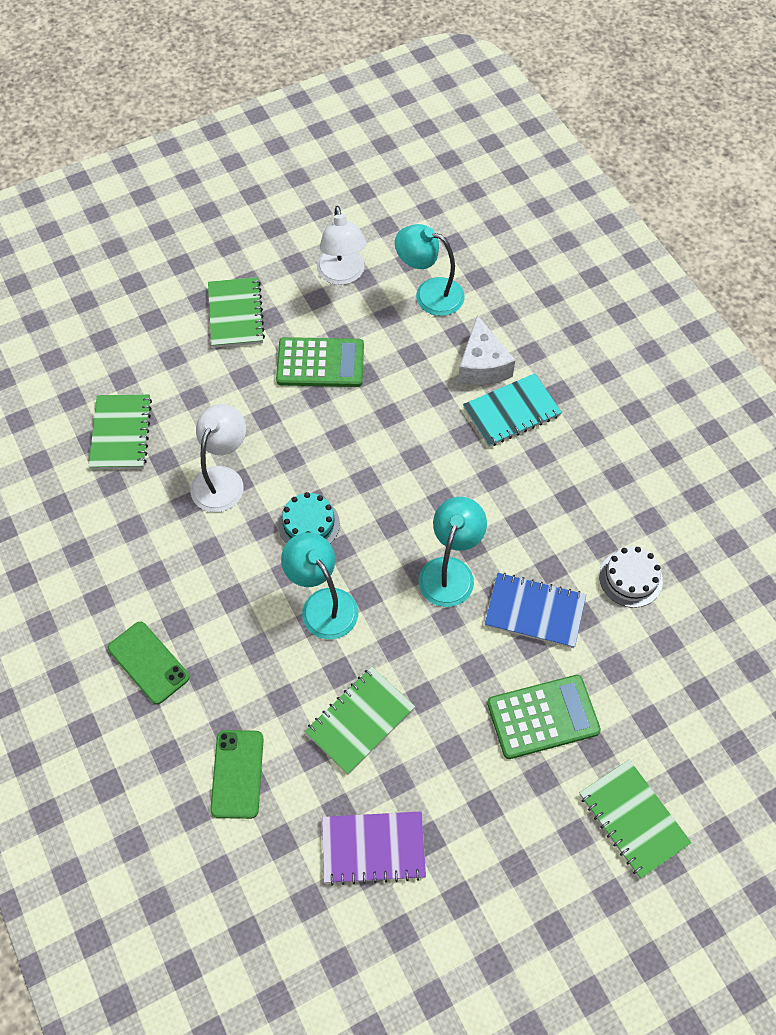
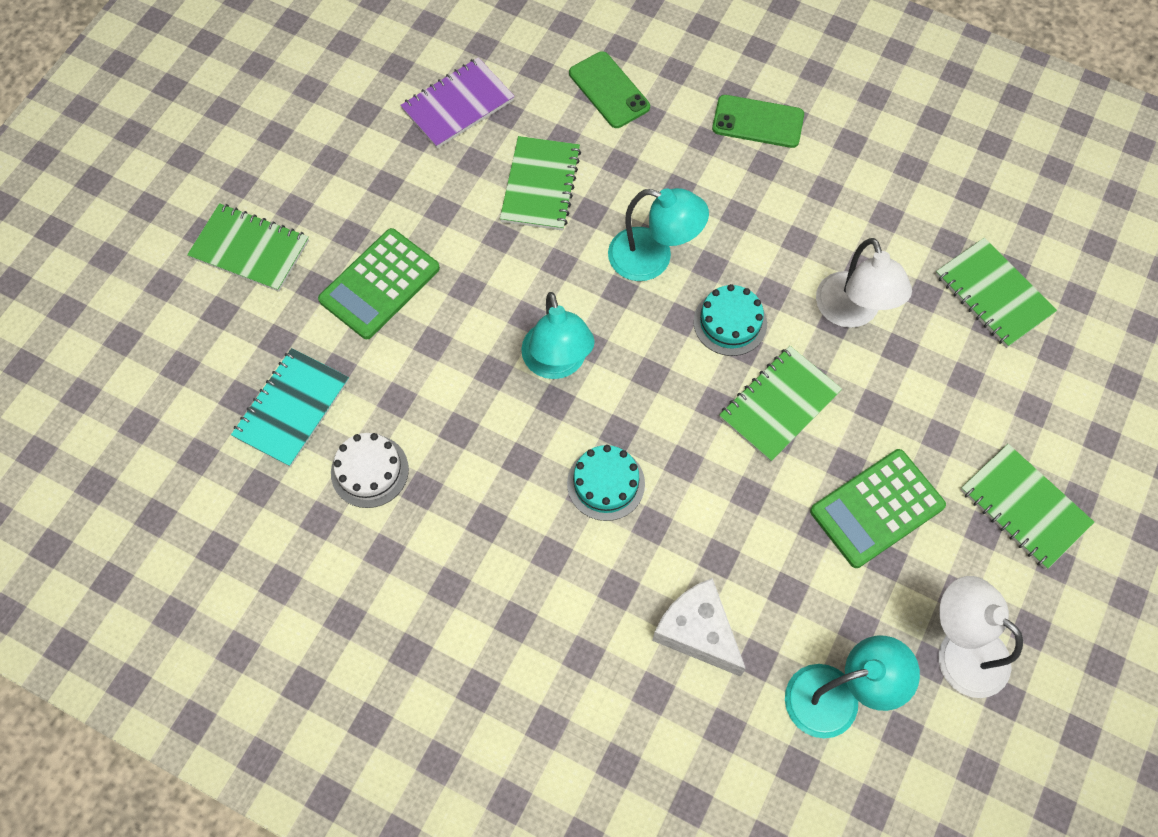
camera: 145 degrees right, 5 degrees up
turquoise notebook [463,373,562,447] -> turquoise notebook moved to [231,348,349,467]
blue notebook [485,573,586,648] -> none
none -> turquoise cake [567,445,645,521]
none -> green notebook [719,346,842,462]

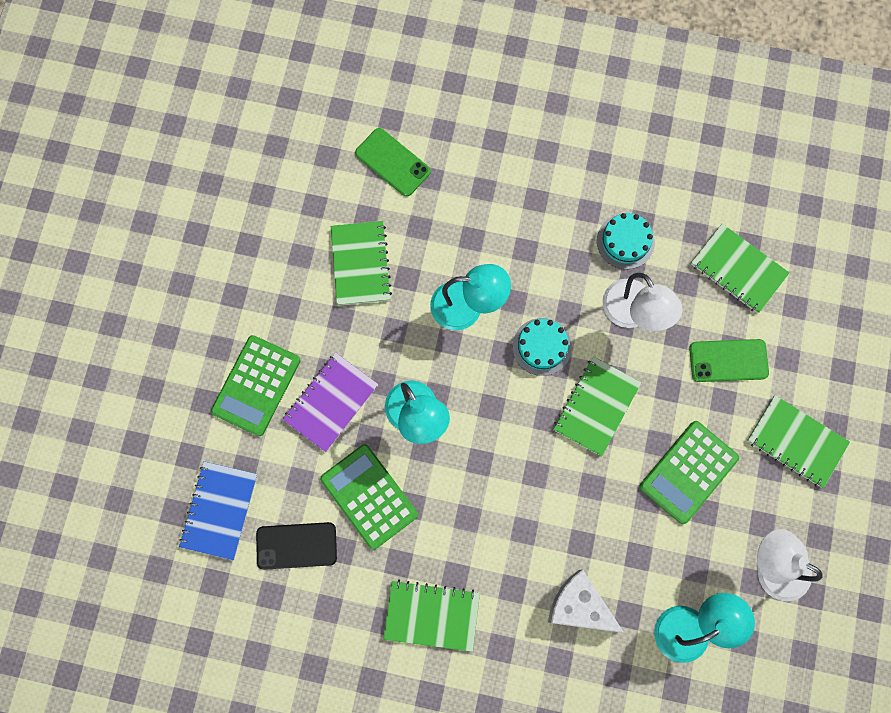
camera: 15 degrees left, 10 degrees up
green notebook [187,203,309,292] -> green notebook moved to [383,580,480,652]
turquoise notebook [231,348,349,467] -> blue notebook [179,461,257,560]
white cake [331,433,409,508] -> black phone [256,522,337,570]
purple notebook [400,57,515,148] -> purple notebook moved to [283,352,378,452]
turquoise cake [567,445,645,521] -> turquoise cake moved to [597,213,655,269]
green phone [712,95,804,148] -> green phone moved to [689,339,769,382]
none -> green calculator [320,444,418,550]

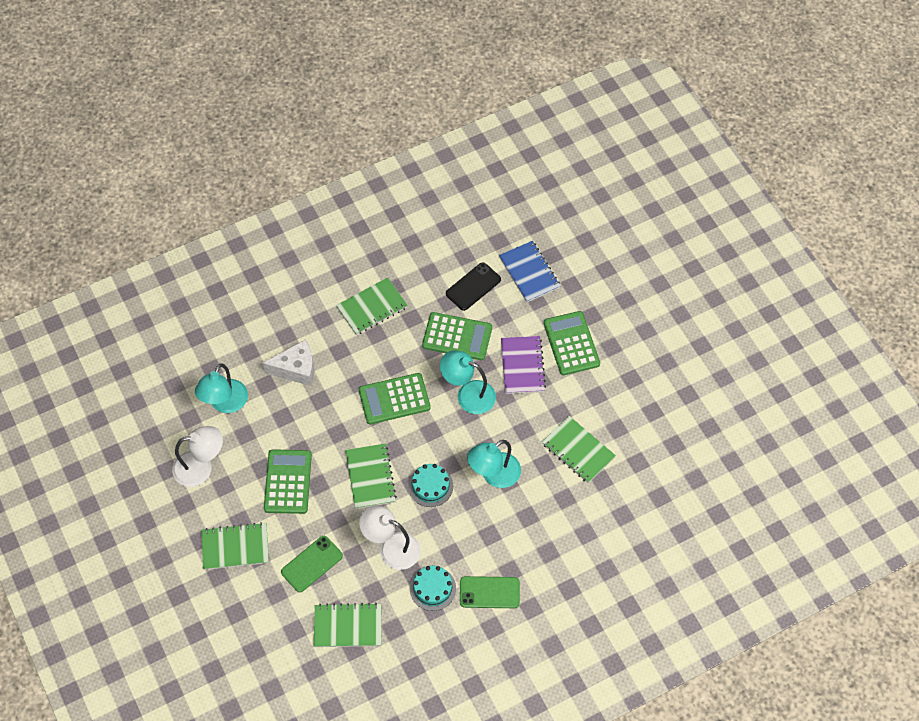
camera: 140 degrees right, 15 degrees down
green phone [355,128,431,197] -> green phone moved to [460,576,520,608]
none -> green calculator [359,373,431,424]

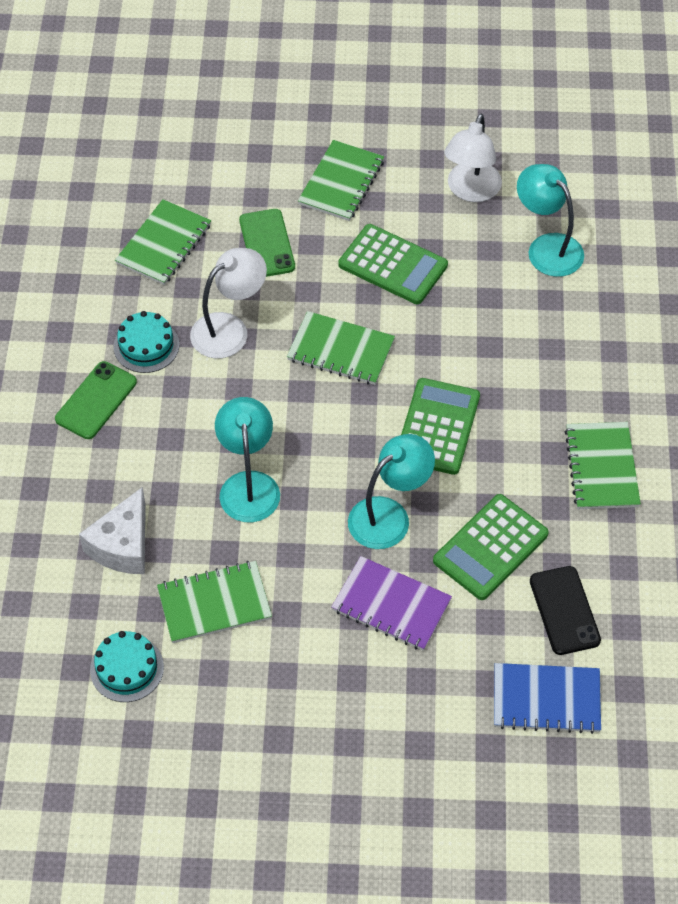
camera: 120 degrees right, 5 degrees down
white cheese [262,339,314,386] -> white cheese moved to [79,487,146,574]
turquoise cake [408,464,453,507] -> turquoise cake moved to [90,631,164,702]
green calculator [544,311,600,375] -> none

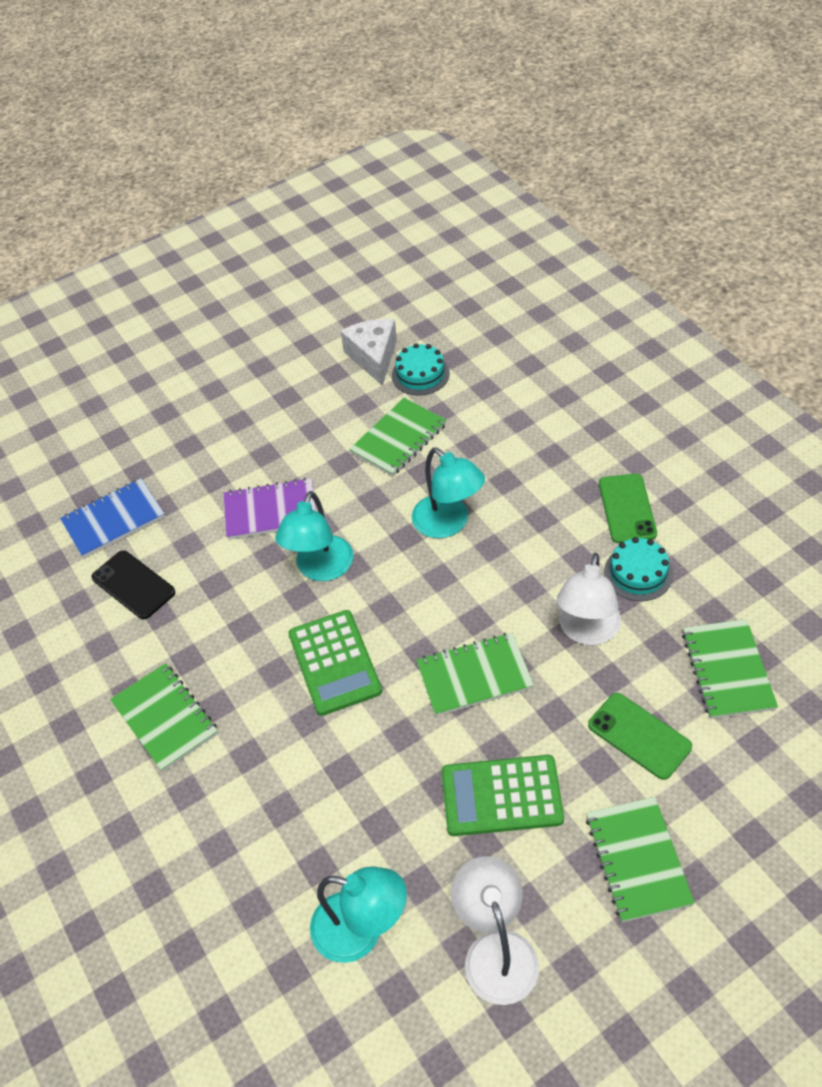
camera: 150 degrees right, 5 degrees down
white cheese [79,487,146,574] -> white cheese moved to [340,319,397,386]
green calculator [433,494,549,600] -> none

